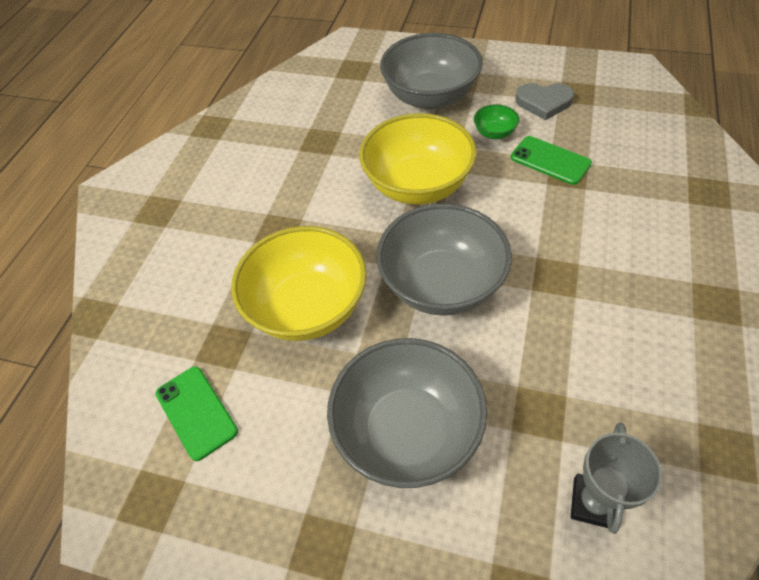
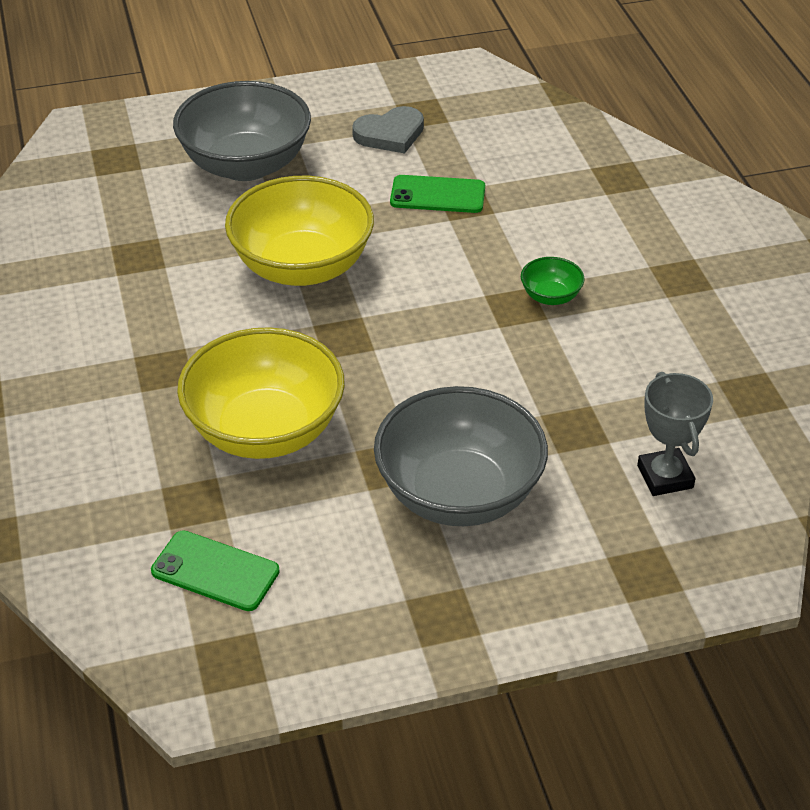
camera: 35 degrees left, 10 degrees down
grey bowl [376,204,512,316] -> none
green bowl [474,104,519,139] -> green bowl moved to [521,257,585,305]

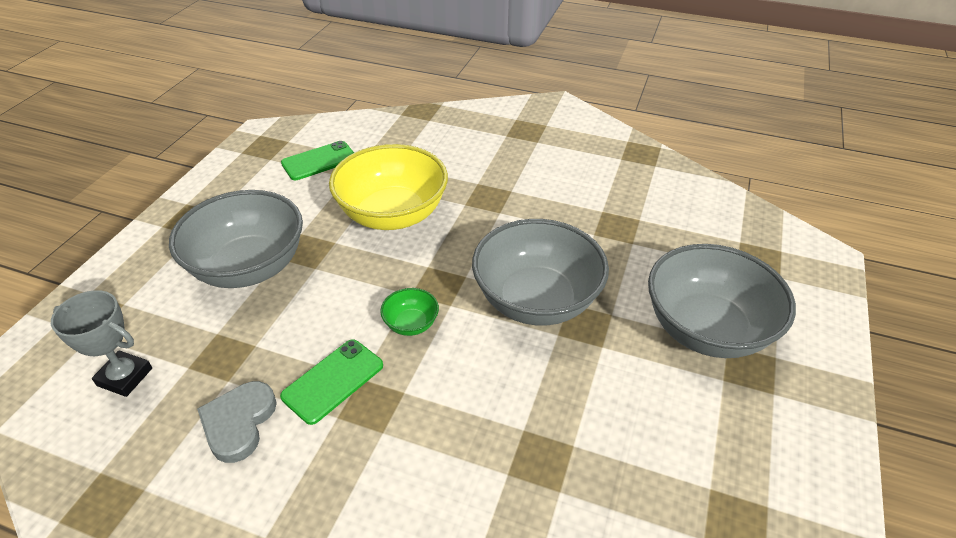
camera: 125 degrees right, 0 degrees up
yellow bowl [225,176,374,286] -> grey bowl [472,219,609,325]
grey heart [352,106,424,153] -> grey heart moved to [197,381,277,463]
green phone [390,175,485,213] -> green phone moved to [280,339,383,425]
green bowl [521,257,585,305] -> green bowl moved to [380,288,439,336]

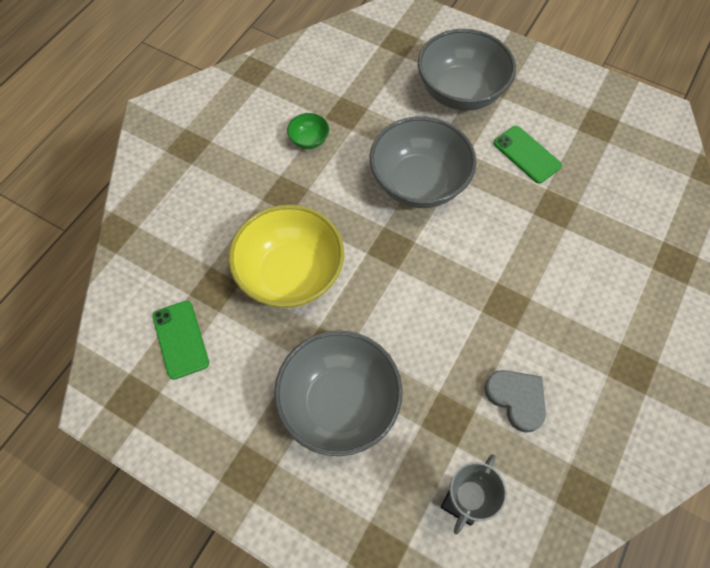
camera: 80 degrees left, 20 degrees up
grey heart [197,381,277,463] -> grey heart turned 150 degrees counterclockwise [484,370,546,433]
green phone [280,339,383,425] -> green phone moved to [493,126,562,183]
green bowl [380,288,439,336] -> green bowl moved to [287,113,329,149]

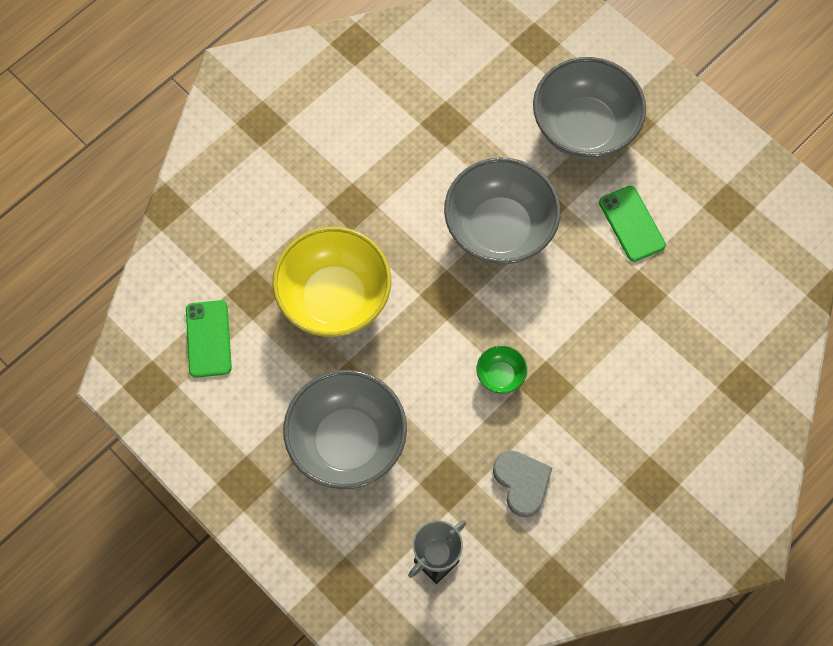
camera: 15 degrees right, 5 degrees up
green bowl [287,113,329,149] -> green bowl moved to [476,345,527,394]

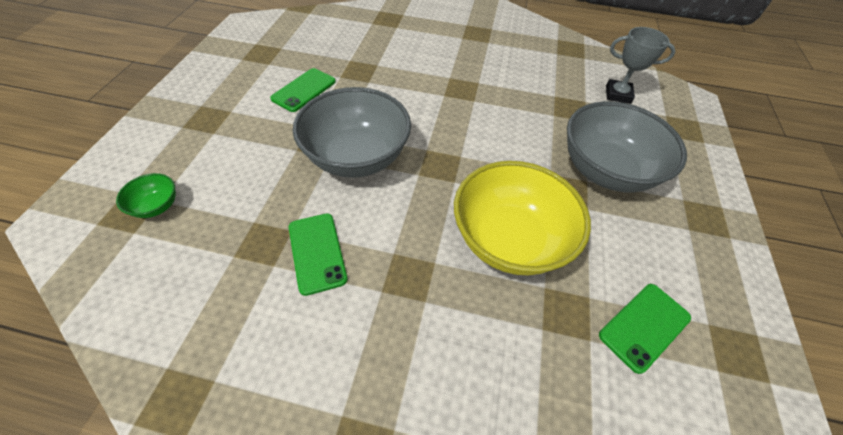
camera: 125 degrees left, 15 degrees down
green bowl [476,345,527,394] -> green bowl moved to [116,173,176,218]
grey heart [493,450,553,517] -> none
grey bowl [533,57,646,160] -> none
none -> green phone [289,213,348,296]

